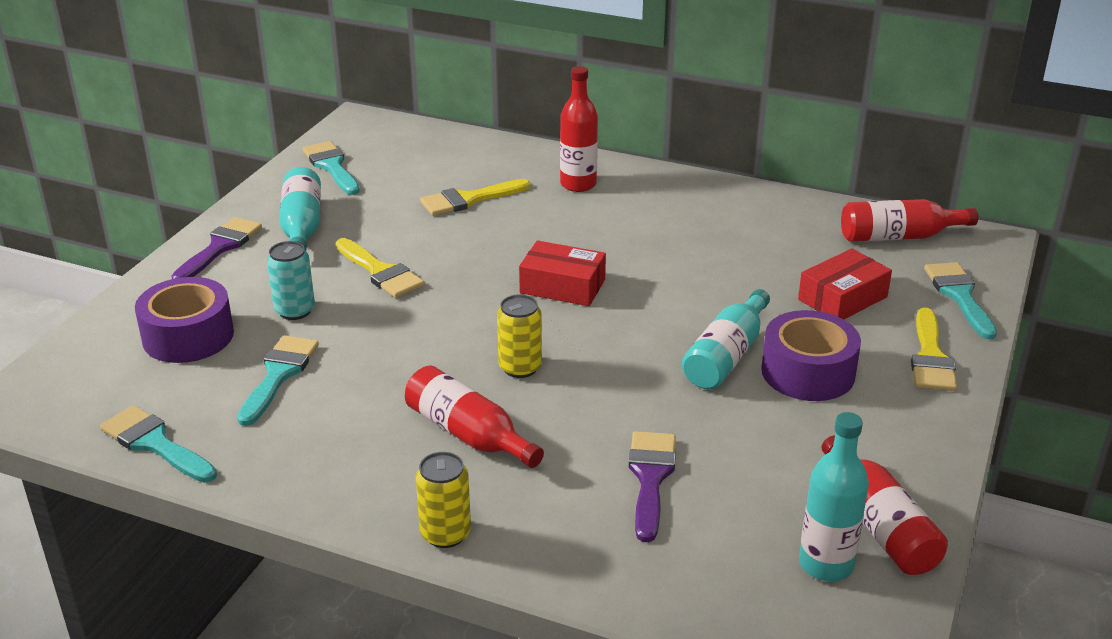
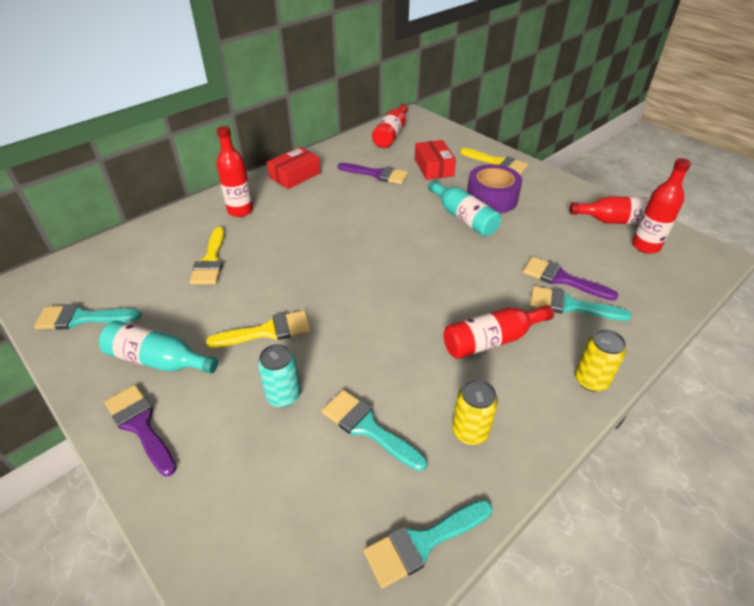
camera: 65 degrees left, 10 degrees up
purple tape [135,277,234,363] -> none
yellow can [497,294,542,378] -> yellow can moved to [452,379,498,445]
red box [519,241,606,306] -> red box moved to [267,147,321,189]
turquoise bottle [799,412,869,581] -> red bottle [632,158,691,254]
turquoise brush [924,262,997,339] -> turquoise brush moved to [530,286,632,321]
none -> purple brush [338,163,408,184]

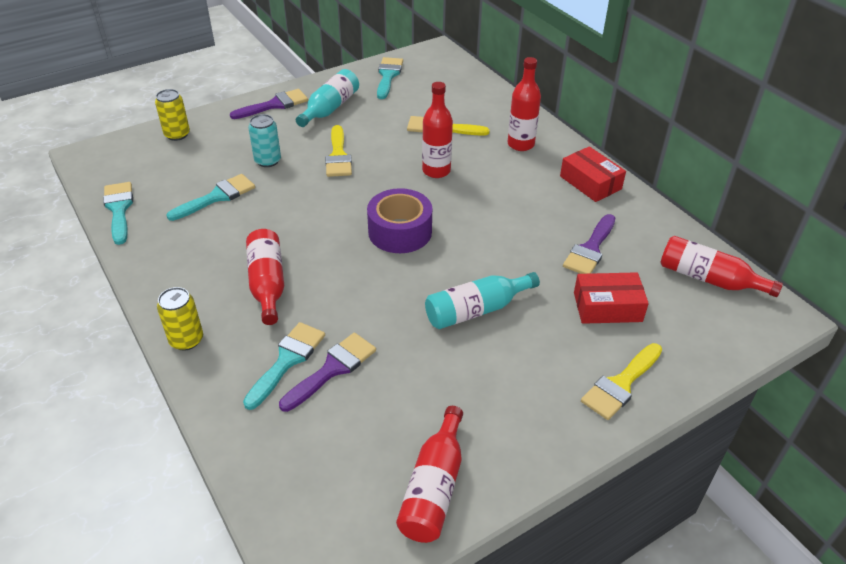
camera: 100 degrees right, 0 degrees up
yellow can [452,379,498,445] -> yellow can moved to [155,89,190,141]
purple tape [467,164,522,214] -> purple tape moved to [367,188,432,253]
red bottle [632,158,691,254] -> red bottle moved to [422,82,453,178]

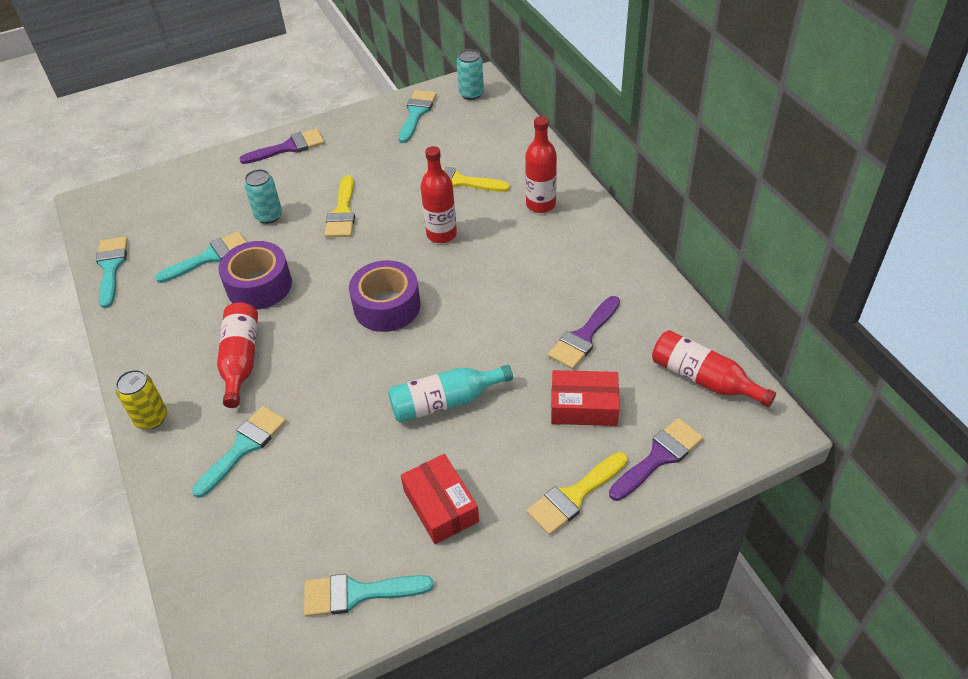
camera: 10 degrees right, 5 degrees up
yellow can [155,89,190,141] -> none
purple brush [279,332,376,412] -> purple brush moved to [609,418,703,501]
turquoise bottle [296,69,359,127] -> none
red bottle [396,406,463,543] -> turquoise brush [304,574,434,616]
red box [560,146,626,202] -> red box moved to [401,454,479,544]
none -> purple tape [218,241,292,310]
none -> turquoise can [457,49,484,100]

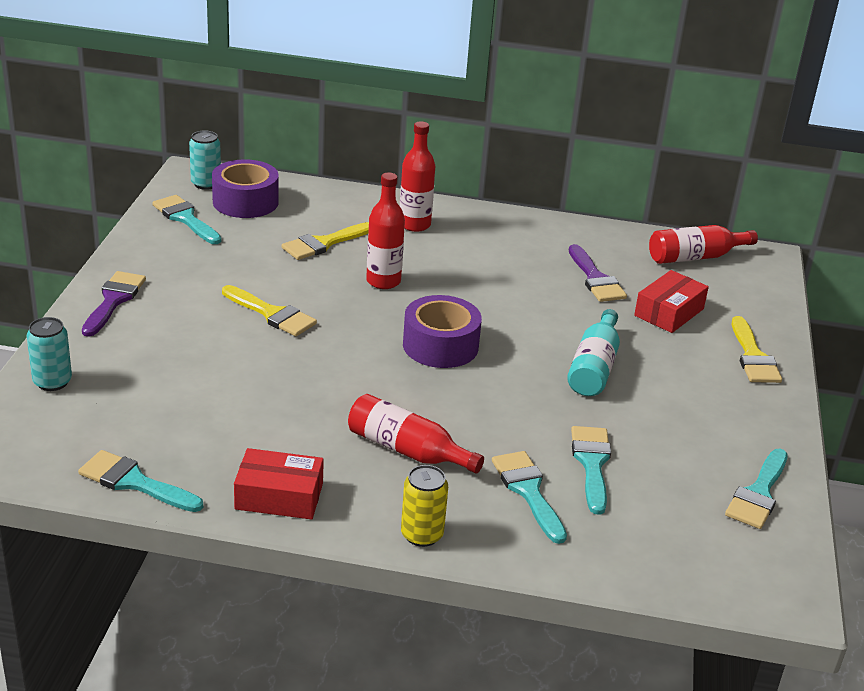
camera: 60 degrees left, 15 degrees down
turquoise brush [155,231,247,283] -> turquoise brush moved to [571,426,611,515]
purple tape [218,241,292,310] -> purple tape moved to [212,159,278,218]
turquoise can [244,169,282,224] -> turquoise can moved to [27,317,72,391]
red box [401,454,479,544] -> red box moved to [234,448,324,519]
purple brush [609,418,703,501] -> none

